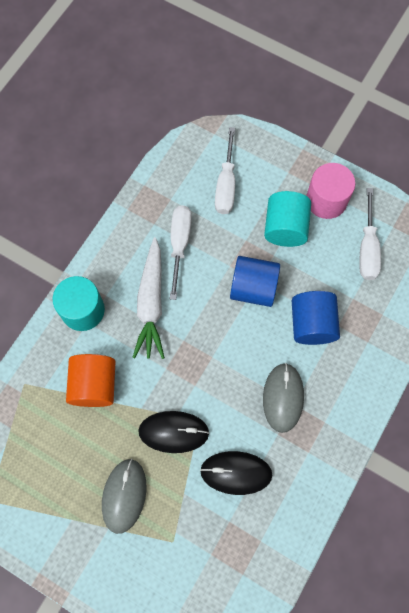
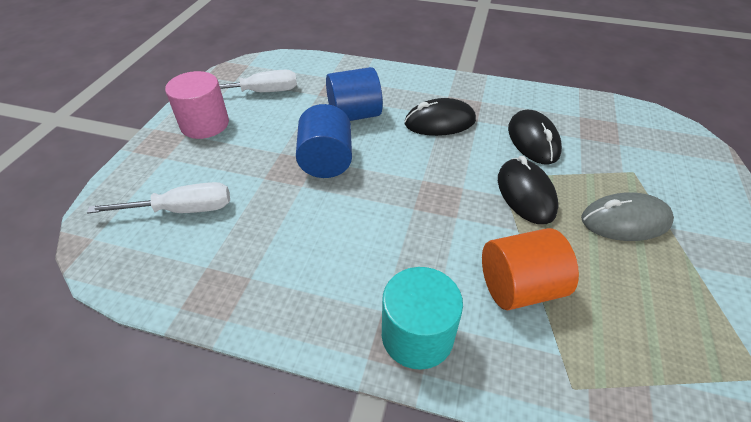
camera: 105 degrees left, 25 degrees down
white carrot [132,237,165,359] -> none
white screwdriver [170,205,192,300] -> none
grey mouse [263,363,304,433] -> black mouse [404,98,476,136]
turquoise cylinder [264,191,311,247] -> none

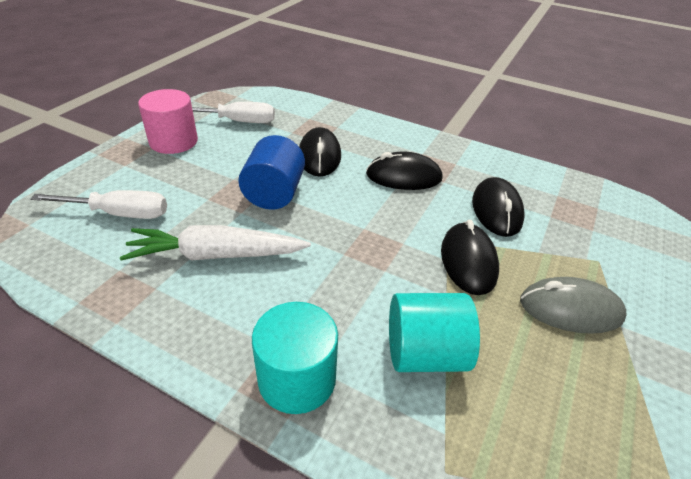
camera: 10 degrees right, 5 degrees down
blue cylinder [326,67,383,121] -> black mouse [299,127,341,177]
orange cylinder [482,228,579,310] -> turquoise cylinder [389,293,480,372]
none -> white carrot [120,225,311,261]

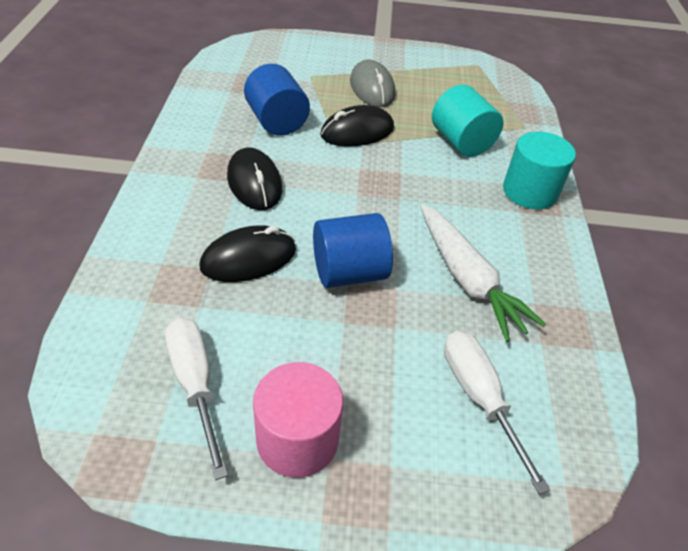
camera: 115 degrees left, 5 degrees up
black mouse [472,177,524,237] -> blue cylinder [244,64,310,135]

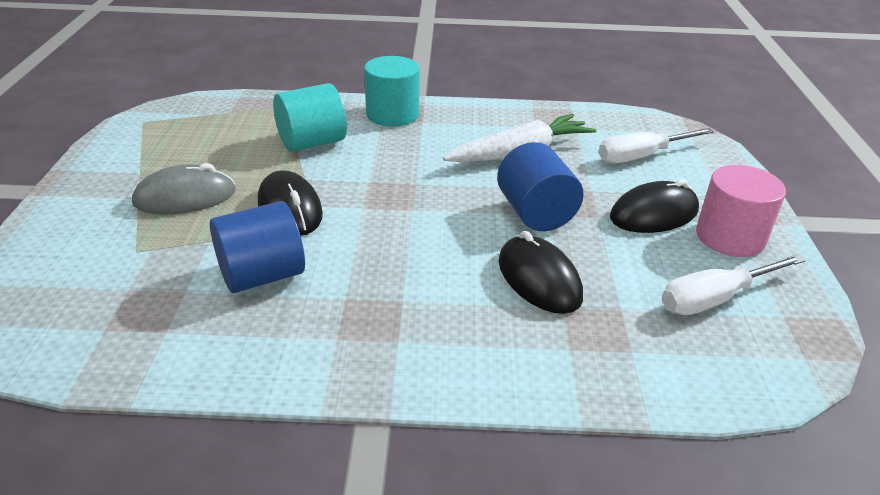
camera: 90 degrees left, 10 degrees down
black mouse [227,147,282,210] -> black mouse moved to [610,179,699,233]

